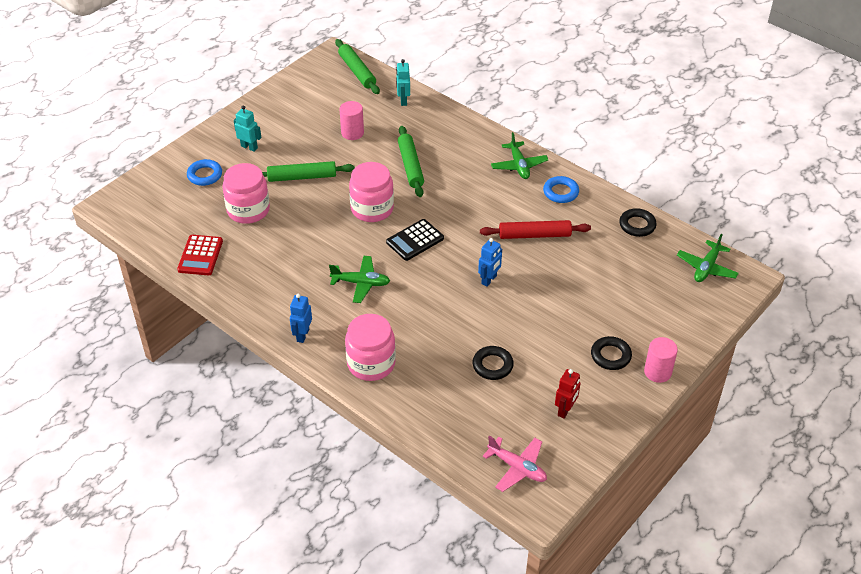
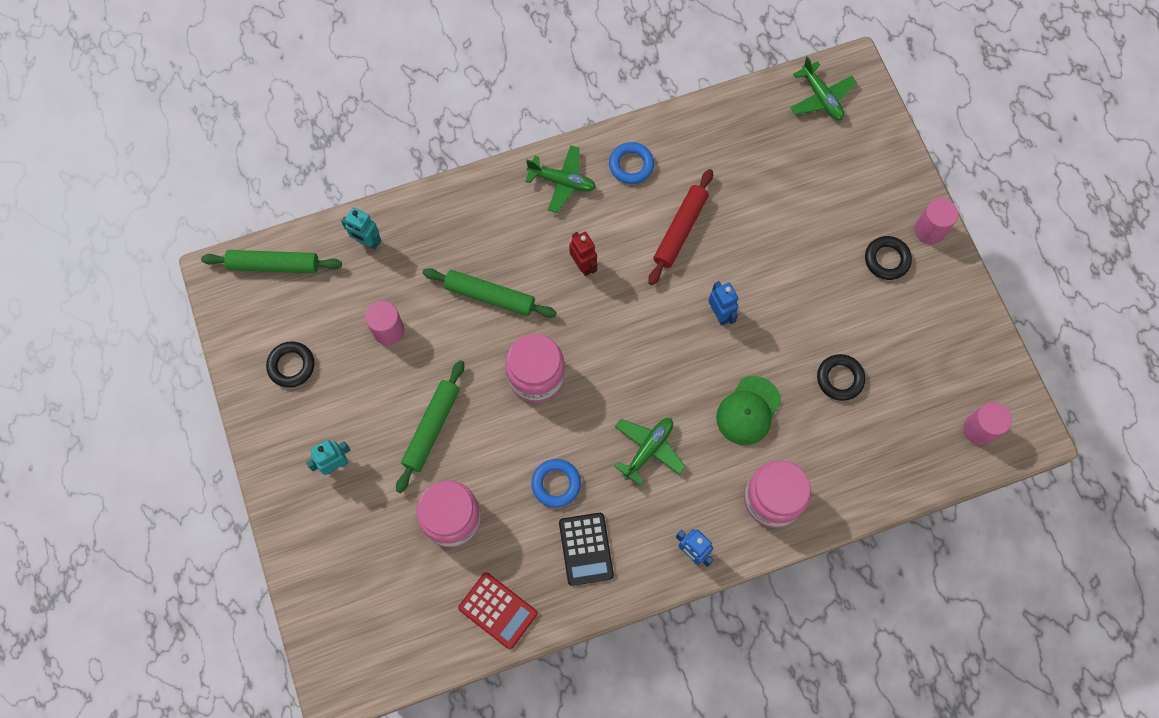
camera: 60 degrees left, 25 degrees up
blue ring [187,159,222,186] -> blue ring moved to [531,459,581,508]
black calculator [386,219,444,261] -> black calculator moved to [559,513,614,586]
pink plane [483,436,547,492] -> pink cylinder [963,402,1012,445]
red robot [555,369,581,419] -> red robot moved to [569,232,597,276]
black ring [619,208,656,237] -> black ring moved to [266,341,315,388]
none -> green cap [716,376,781,445]

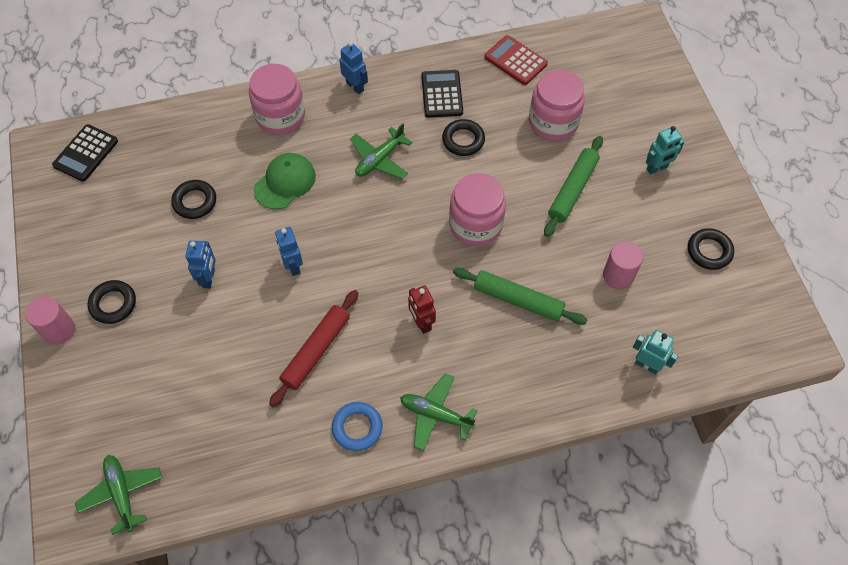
camera: 175 degrees left, 10 degrees down
green rolling pin [201,250,342,273] -> none
blue ring [531,459,581,508] -> black ring [442,119,485,156]
pink cylinder [963,402,1012,445] -> black calculator [52,124,118,182]
none -> blue robot [185,241,216,288]

